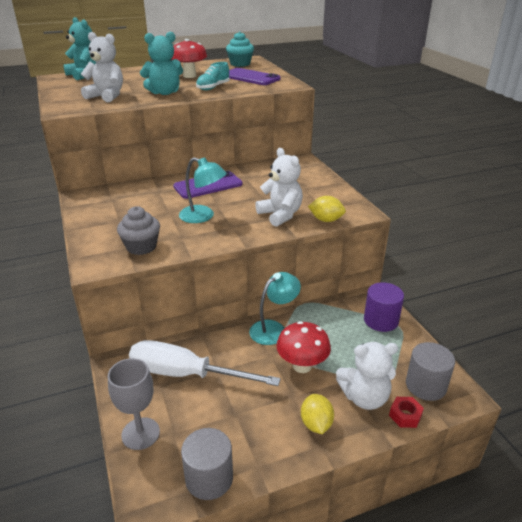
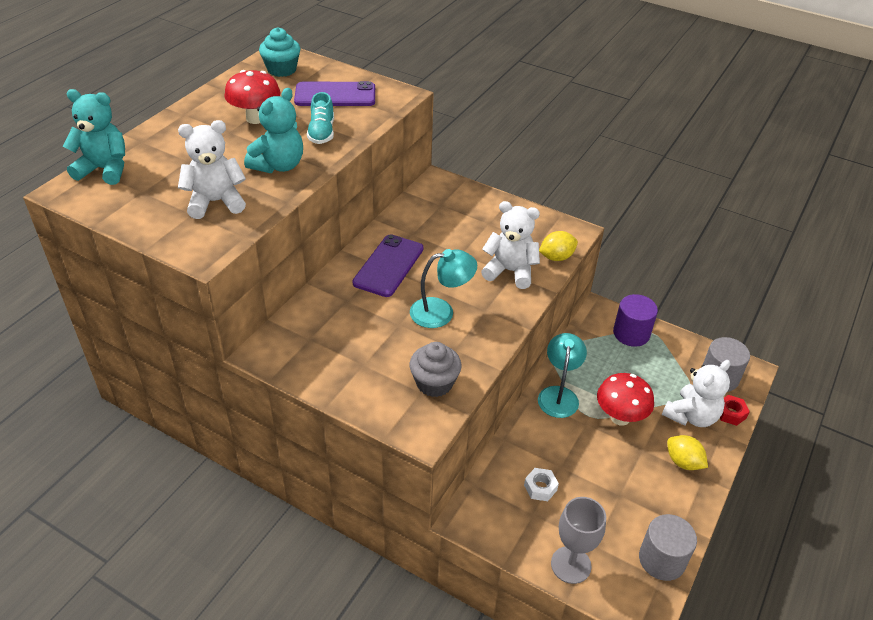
camera: 40 degrees left, 10 degrees up
white screwdriver [129,340,281,386] -> white nut [524,468,559,501]

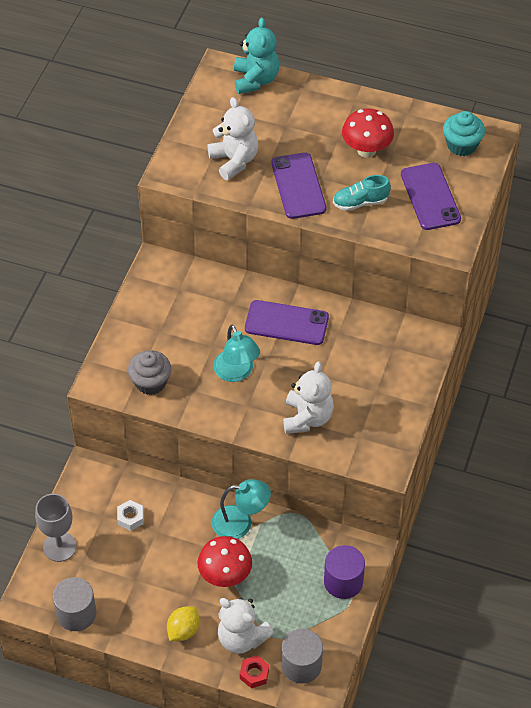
camera: 80 degrees right, 10 degrees up
turquoise teddy bear [244,88,303,173] -> purple phone [271,153,326,219]
yellow lemon [539,231,578,261] -> none

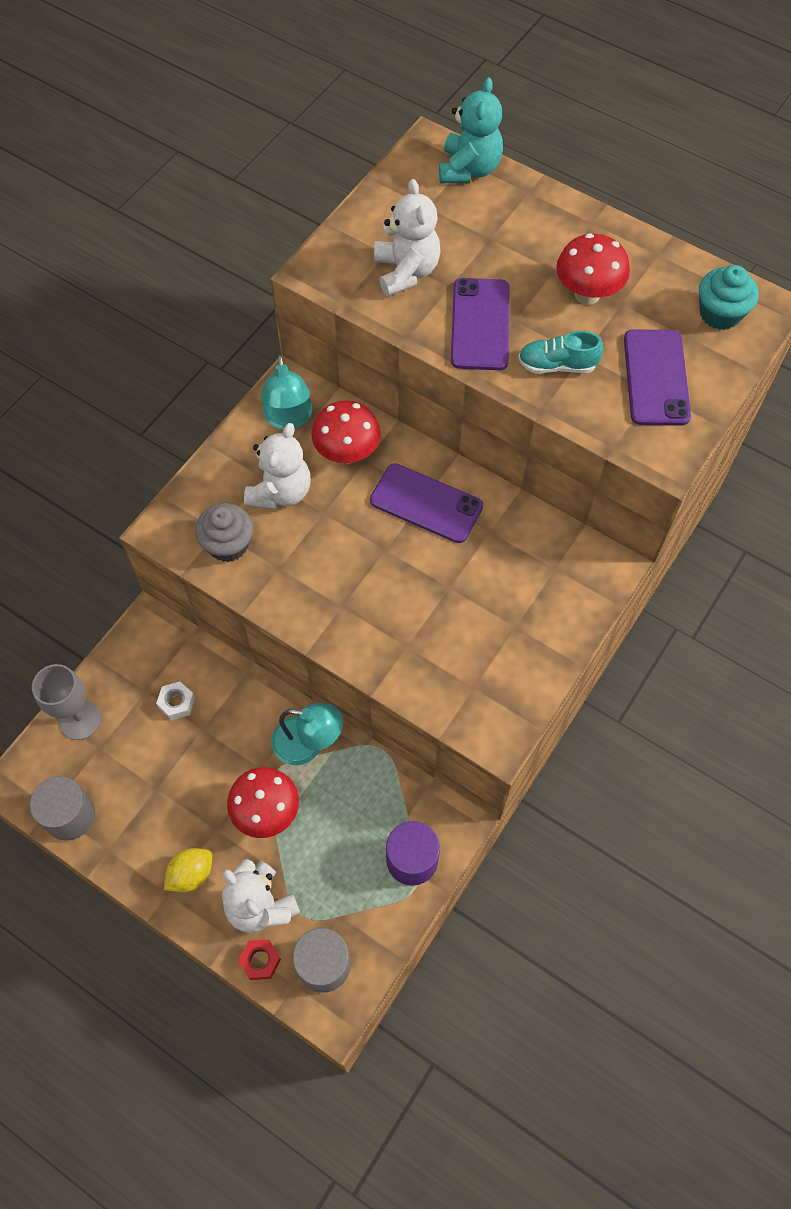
camera: 15 degrees right, 10 degrees up
turquoise lamp [213,325,260,382] -> turquoise lamp moved to [261,355,312,430]
white teddy bear [283,362,334,434] -> white teddy bear moved to [244,423,311,509]
none -> red mushroom [311,400,381,464]

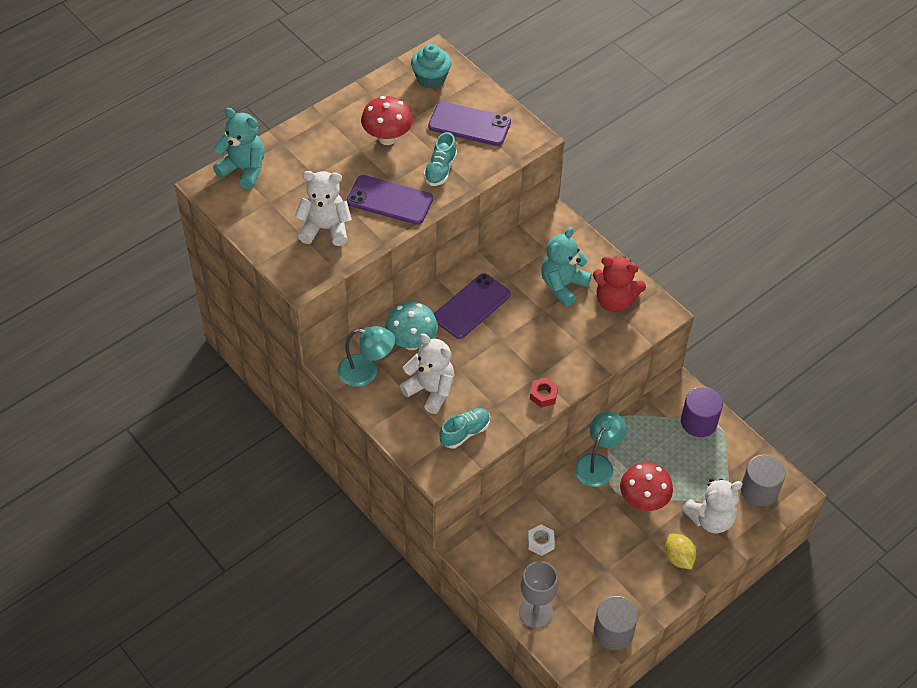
camera: 75 degrees left, 10 degrees down
grey cupcake [195,503,253,562] -> turquoise shoe [440,408,490,448]
red nut [238,939,281,980] -> red nut moved to [530,378,558,408]
red mushroom [311,400,381,464] -> turquoise mushroom [385,302,438,350]
none -> turquoise teddy bear [541,227,592,307]
none -> red teddy bear [593,256,646,312]

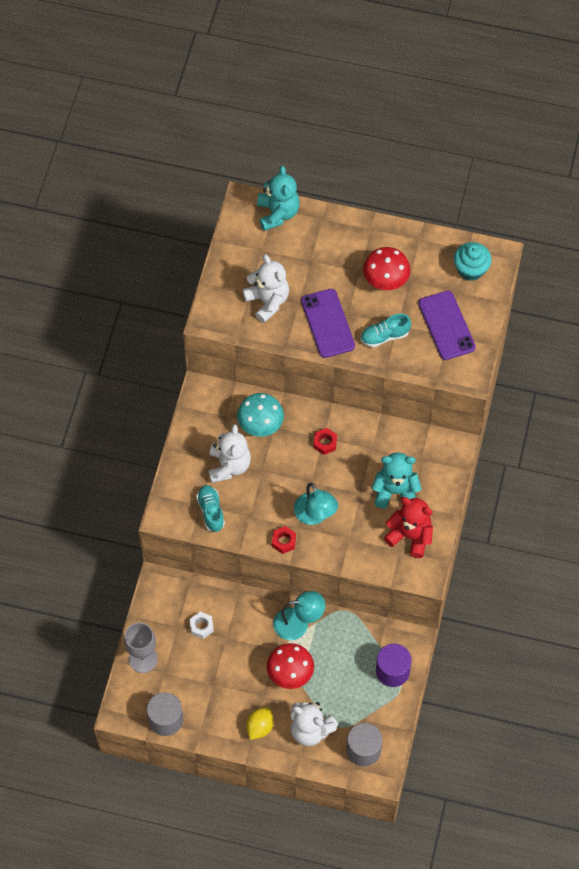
camera: 55 degrees right, 10 degrees up
turquoise lamp [338,326,395,387] -> turquoise lamp moved to [294,483,338,525]
purple phone [434,273,511,339] -> red nut [313,428,337,455]
turquoise shoe [440,408,490,448] -> turquoise shoe turned 120 degrees counterclockwise [196,485,225,532]
red teddy bear [593,256,646,312] -> red teddy bear turned 135 degrees clockwise [384,497,433,558]

